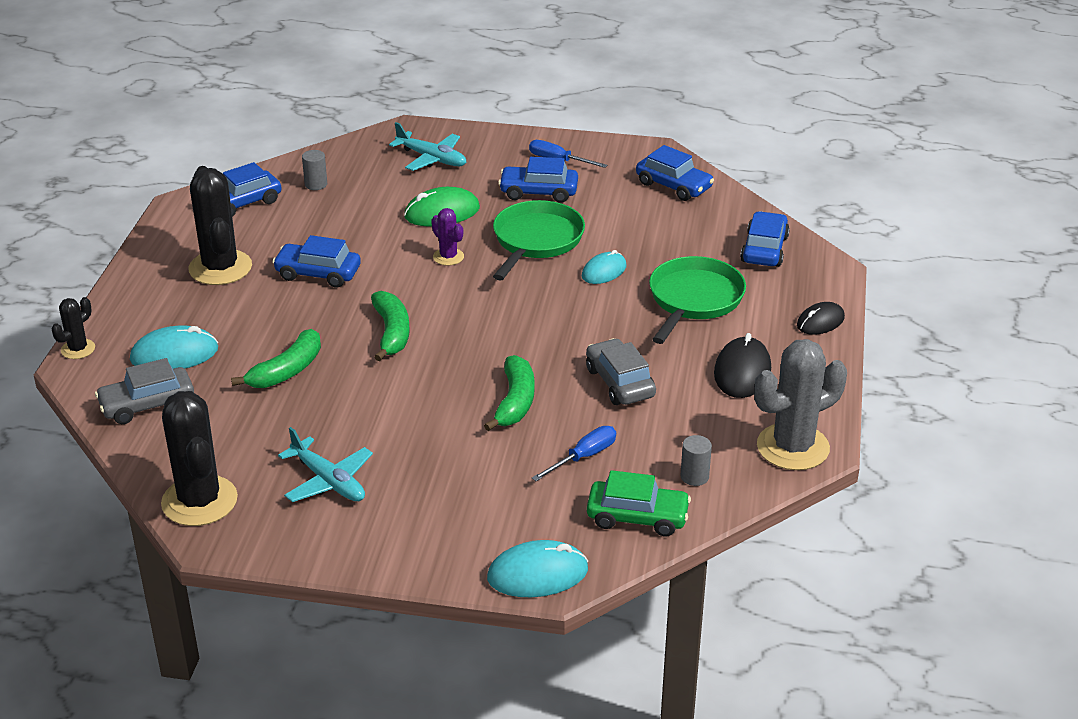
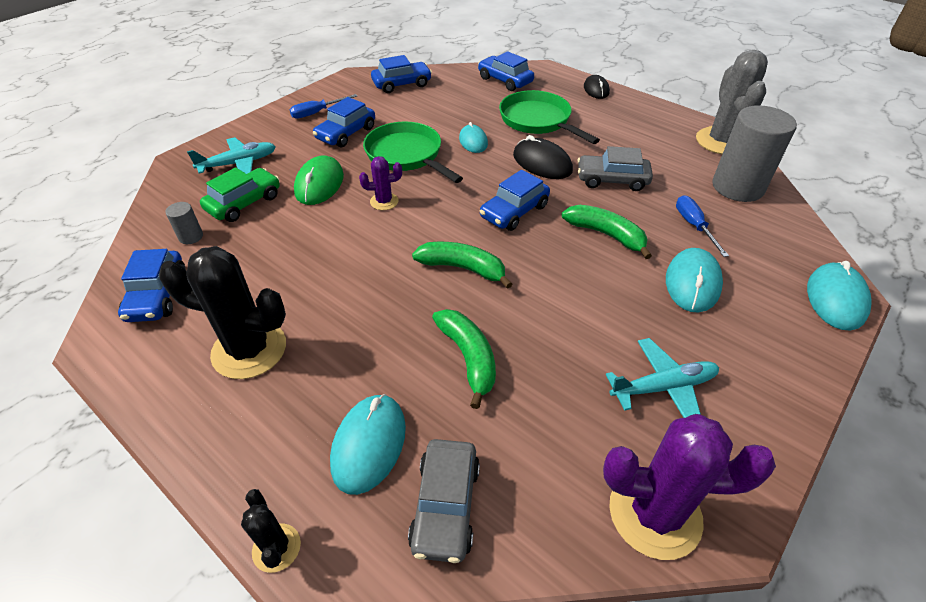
camera: 60 degrees left, 10 degrees up
black cactus [161,391,238,526] -> purple cactus [603,414,776,560]
blue car [272,235,361,288] -> blue car moved to [480,170,550,231]
green car [587,470,691,536] -> green car moved to [200,167,280,222]
grey cylinder [681,435,712,486] -> grey cylinder [712,105,797,202], size x2.35
black mouse [714,333,771,398] -> black mouse moved to [513,135,573,179]
none -> turquoise mouse [666,248,723,312]

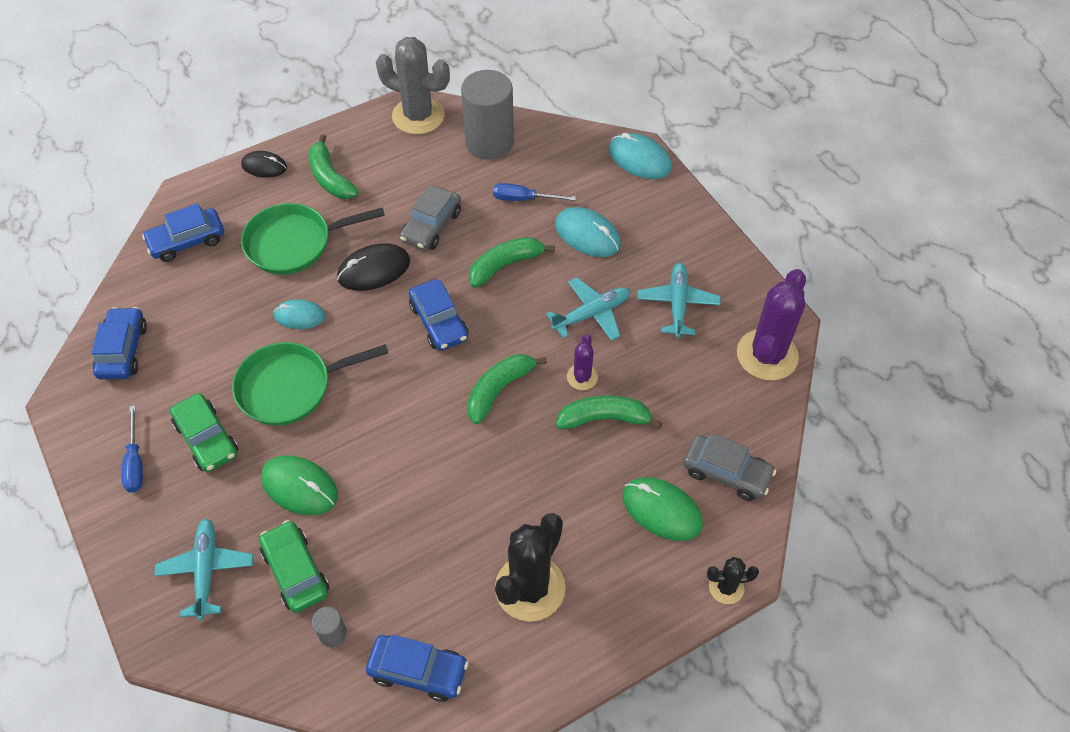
camera: 70 degrees left, 10 degrees up
blue car [313,97,375,147] -> green car [170,393,238,472]
turquoise mouse [330,394,406,495] -> green mouse [623,477,703,541]
purple cactus [359,156,402,210] -> purple cactus moved to [567,334,598,390]
none -> green banana [309,134,358,199]
none -> turquoise plane [546,277,630,341]

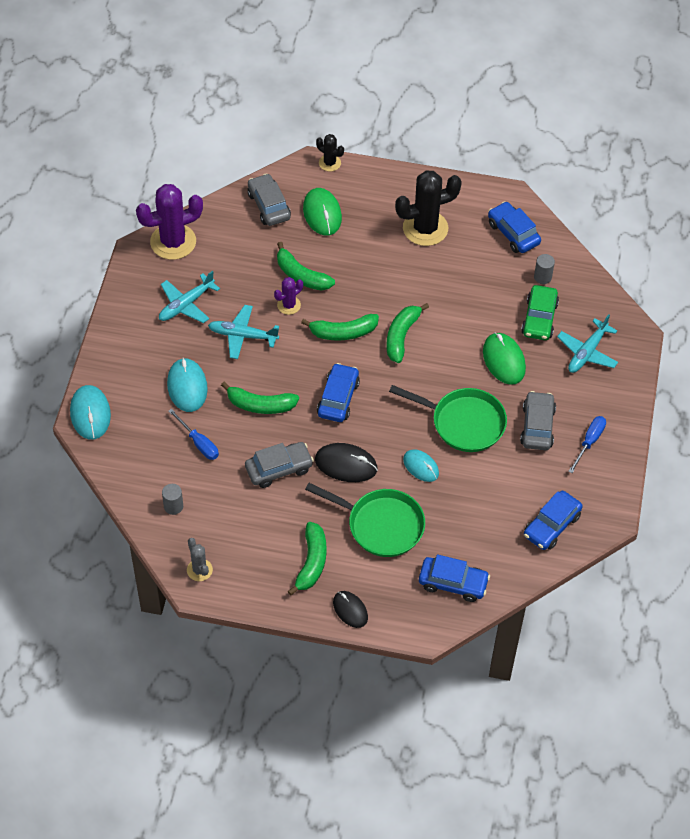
camera: 140 degrees left, 0 degrees up
green car [170,393,238,472] -> grey car [520,391,556,450]
grey cactus [376,37,450,134] -> grey cactus [187,538,213,581], size x0.50
grey cylinder [461,70,514,160] -> grey cylinder [162,484,183,515], size x0.43
none -> green banana [387,303,429,363]

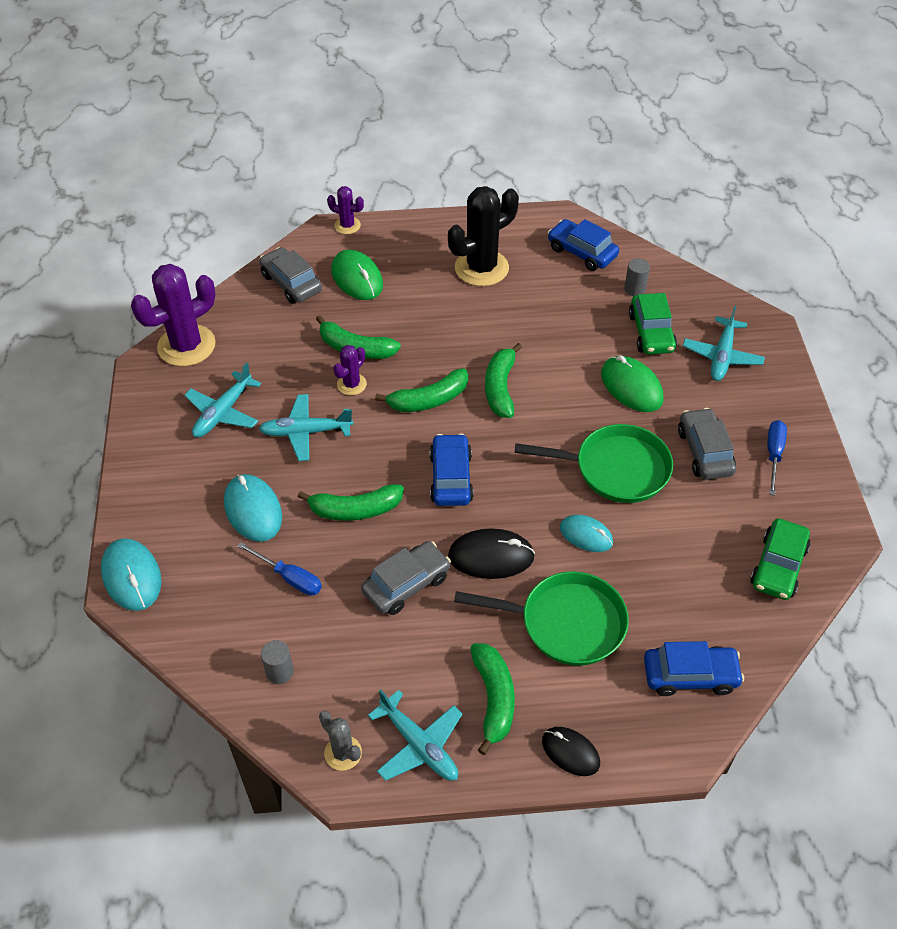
camera: 15 degrees left, 5 degrees down
black cactus [316,134,344,171] -> purple cactus [327,186,364,234]
blue car [524,491,583,550] -> green car [750,518,810,600]
none -> turquoise plane [368,689,463,781]

